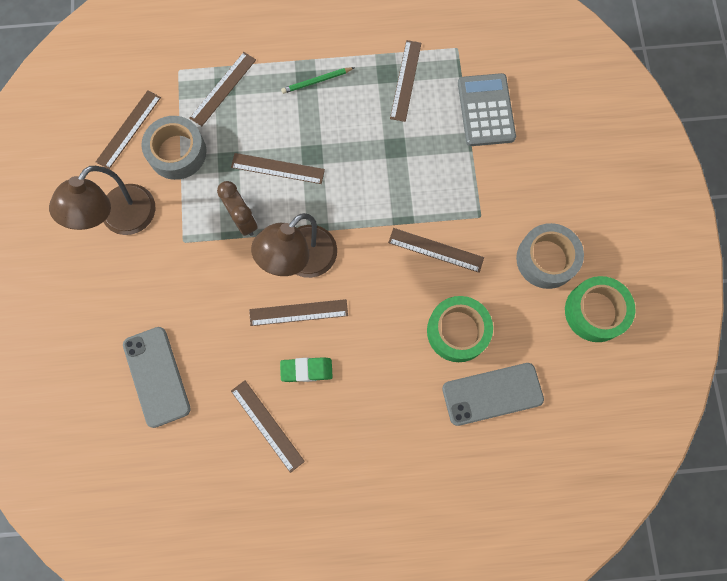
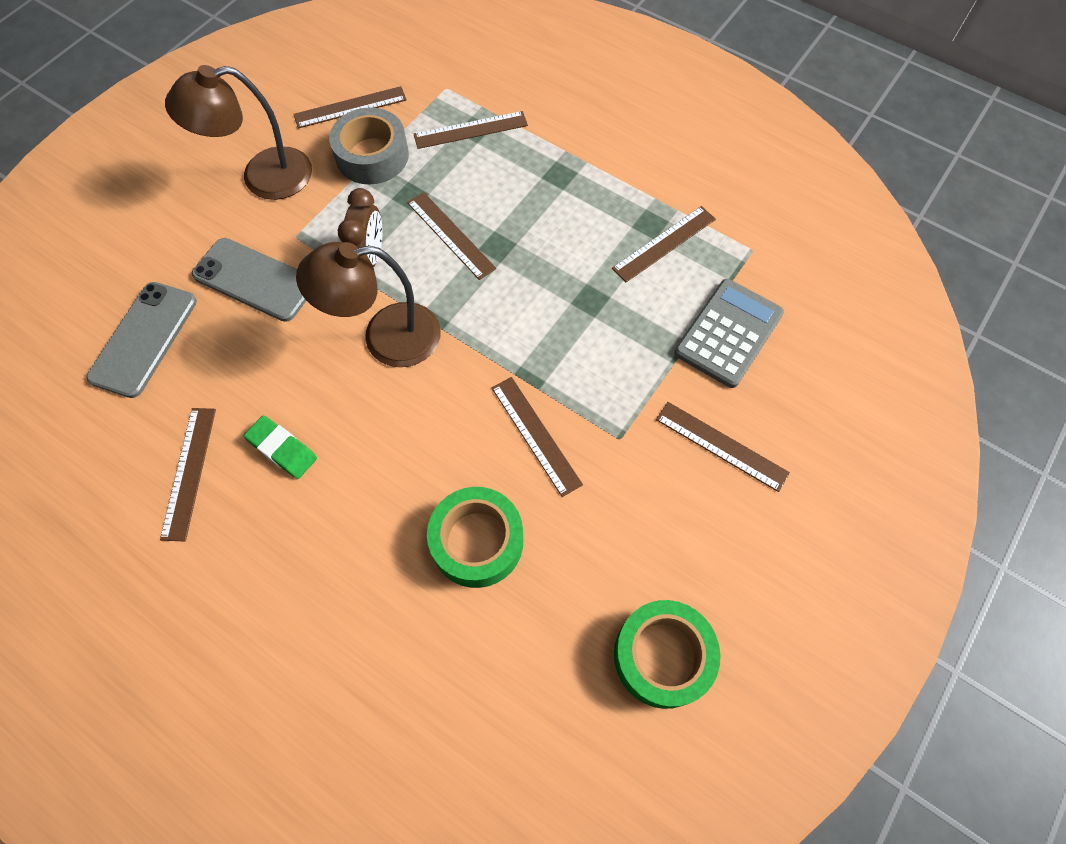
camera: 40 degrees right, 10 degrees down
brown ruler [249,299,348,326] -> brown ruler moved to [656,402,790,492]
green pencil [281,67,355,94] -> none
grey phone [442,363,544,426] -> grey phone moved to [192,238,306,322]
grey tape [516,223,584,289] -> none

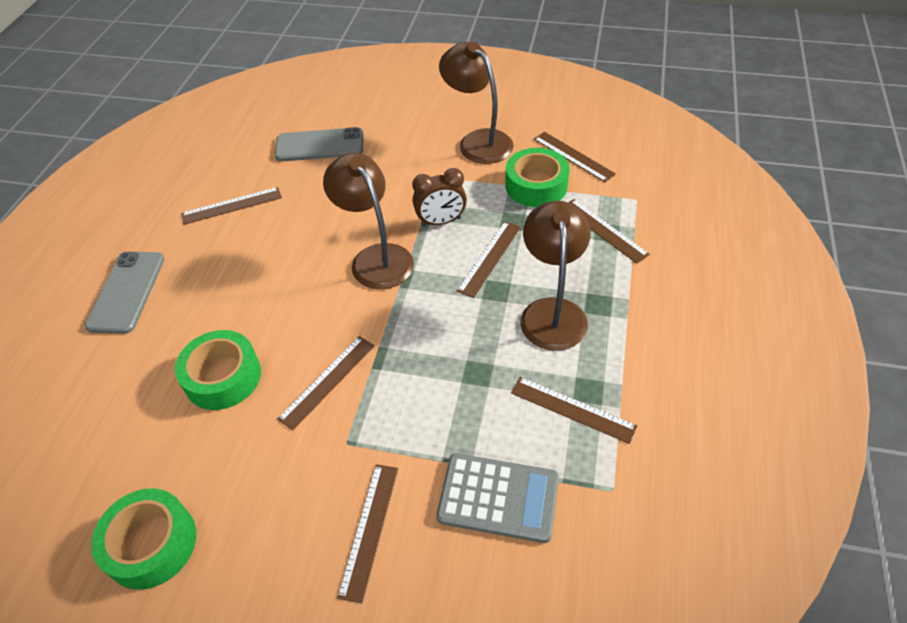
camera: 70 degrees right, 15 degrees down
grey phone [192,238,306,322] -> grey phone moved to [85,252,165,334]
green eraser [244,416,317,479] -> none
grey tape [329,107,409,184] -> green tape [505,148,570,207]
none -> brown lamp [520,201,591,351]

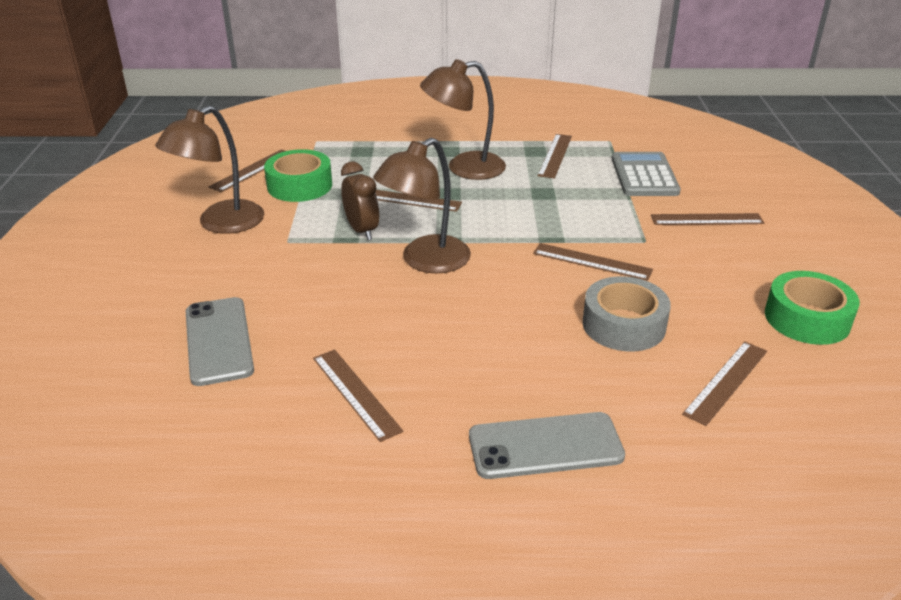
camera: 105 degrees left, 15 degrees down
green tape [175,330,261,410] -> grey tape [582,276,671,351]
brown ruler [568,199,650,264] -> brown ruler moved to [682,342,767,426]

